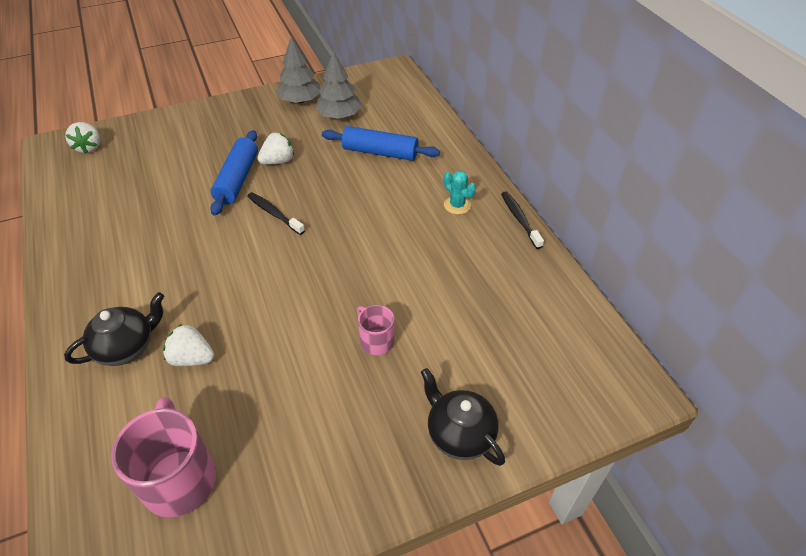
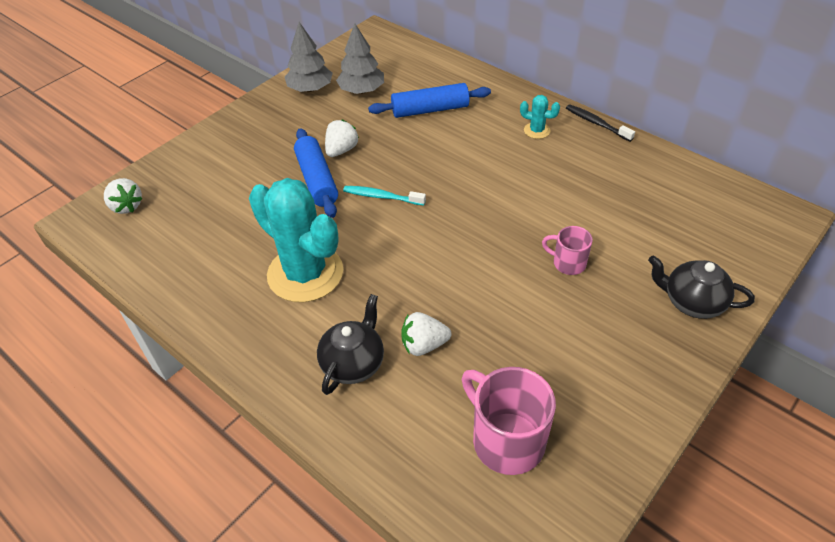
camera: 25 degrees left, 0 degrees up
black toothbrush [247,192,305,235] -> turquoise toothbrush [343,186,426,206]
none -> turquoise cactus [249,178,343,302]

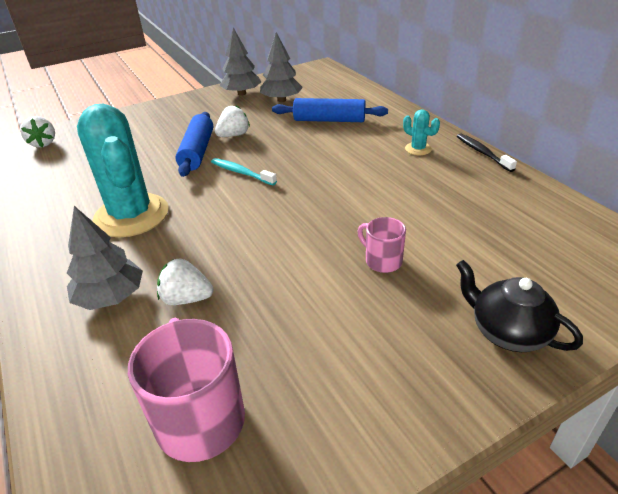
camera: 20 degrees right, 10 degrees down
black teapot [317,294,384,395] -> grey tree [67,206,143,310]

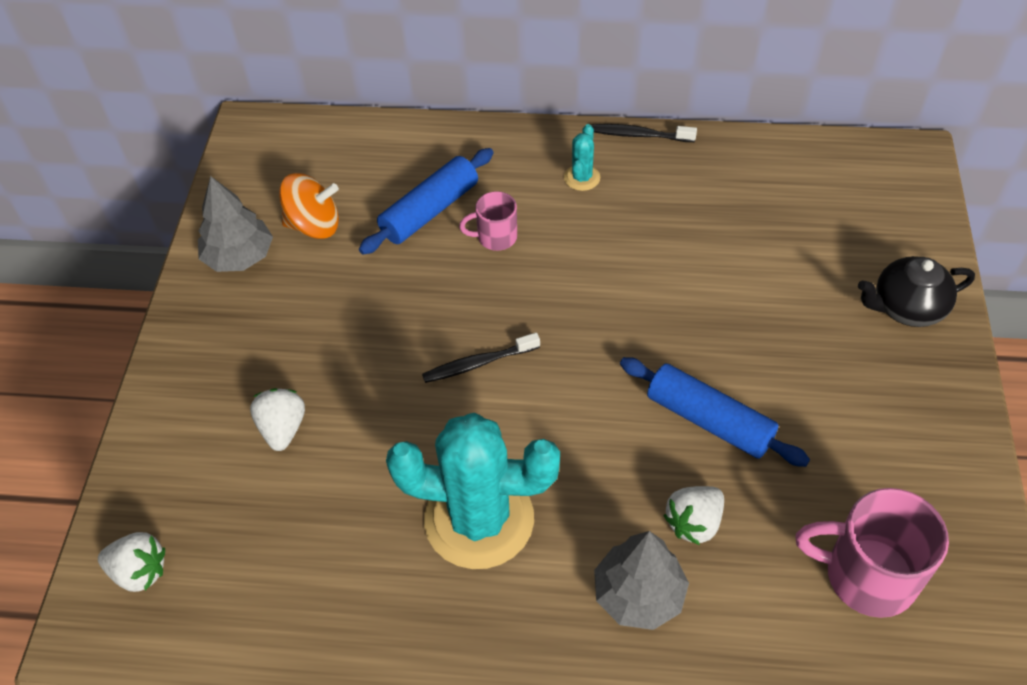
camera: 55 degrees left, 15 degrees up
blue rolling pin [175,112,213,177] -> blue rolling pin moved to [620,357,810,467]
turquoise toothbrush [211,158,277,185] -> black toothbrush [422,333,540,383]
white strawberry [215,105,250,137] -> white strawberry moved to [250,388,305,451]
grey tree [260,32,303,102] -> orange spinning top [279,173,339,239]
pink mug [357,217,406,273] -> pink mug moved to [459,191,517,251]
turquoise cactus [403,109,440,155] -> turquoise cactus turned 60 degrees counterclockwise [564,124,600,191]

